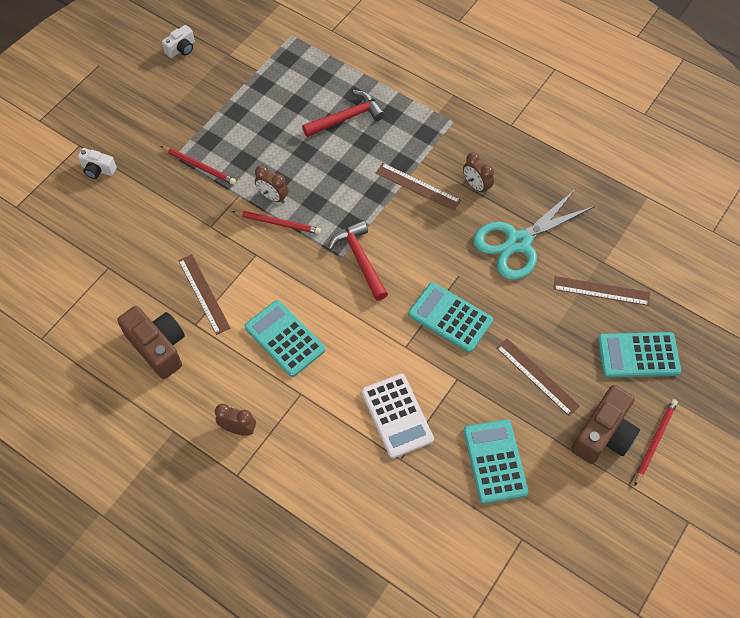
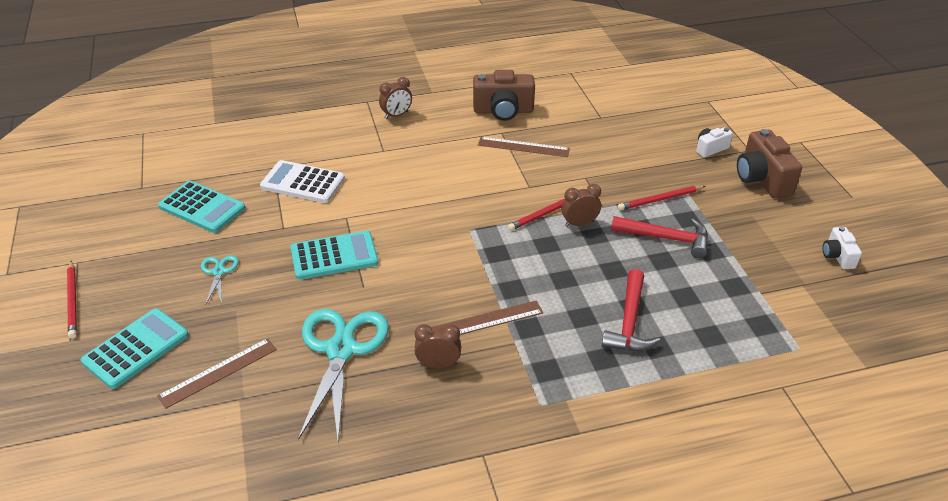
camera: 130 degrees right, 20 degrees down
turquoise calculator [245,300,326,377] -> none
red hammer [328,220,388,301] -> red hammer moved to [611,216,708,258]
brown ruler [496,338,580,416] -> turquoise scissors [201,255,239,305]
brown camera [571,385,640,464] -> brown camera moved to [737,129,802,198]

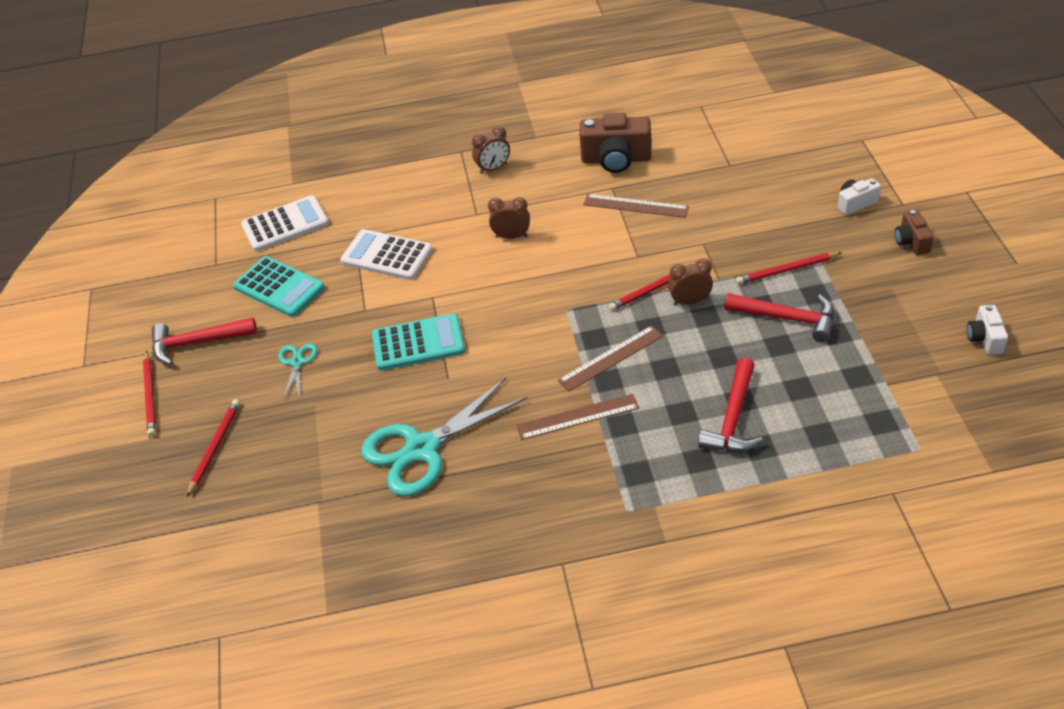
camera: 10 degrees right, 5 degrees up
turquoise calculator [81,308,189,389] -> red pencil [187,399,240,497]
brown ruler [157,338,277,409] -> brown ruler moved to [558,325,663,392]
turquoise scissors [298,309,389,440] -> turquoise scissors turned 135 degrees counterclockwise [361,378,527,496]
brown clock [414,324,461,368] -> brown clock moved to [488,197,530,239]
brown camera [737,129,802,198] -> brown camera [895,210,934,255], size x0.55
none -> red hammer [152,317,257,365]
none -> white calculator [241,195,329,251]

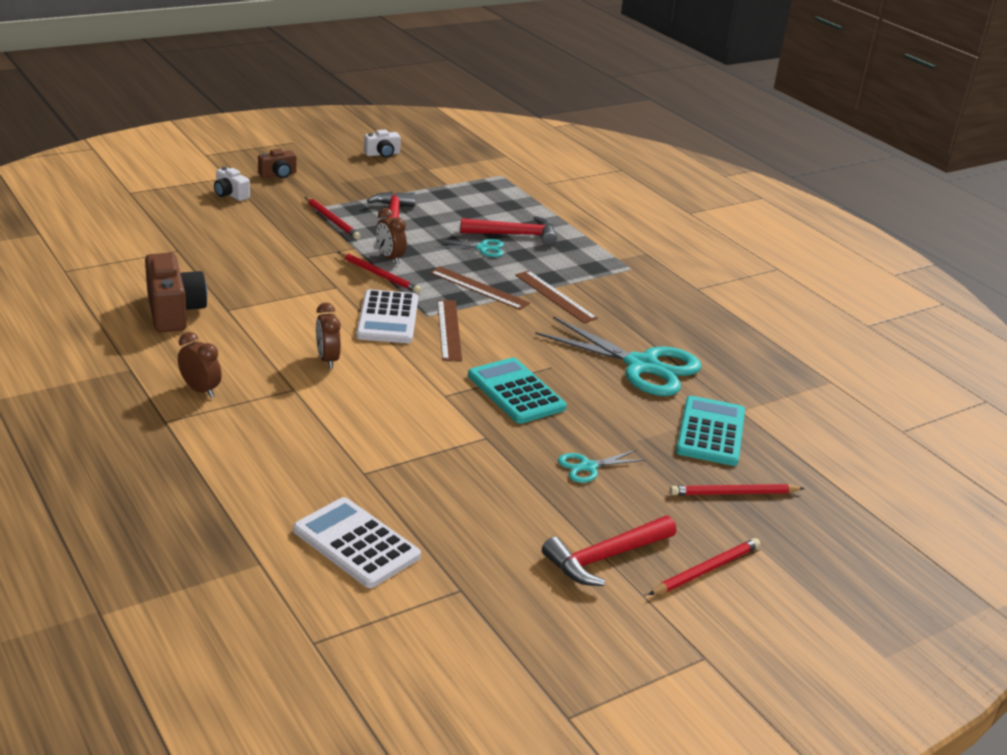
camera: 120 degrees left, 15 degrees down
red hammer [152,317,257,365] -> red hammer turned 90 degrees clockwise [542,516,676,586]
turquoise calculator [233,256,325,317] -> turquoise calculator moved to [676,396,745,466]
white calculator [340,229,433,280] -> white calculator moved to [356,289,418,343]
brown ruler [583,194,689,218] -> brown ruler moved to [437,300,462,362]
none -> turquoise scissors [437,239,504,257]

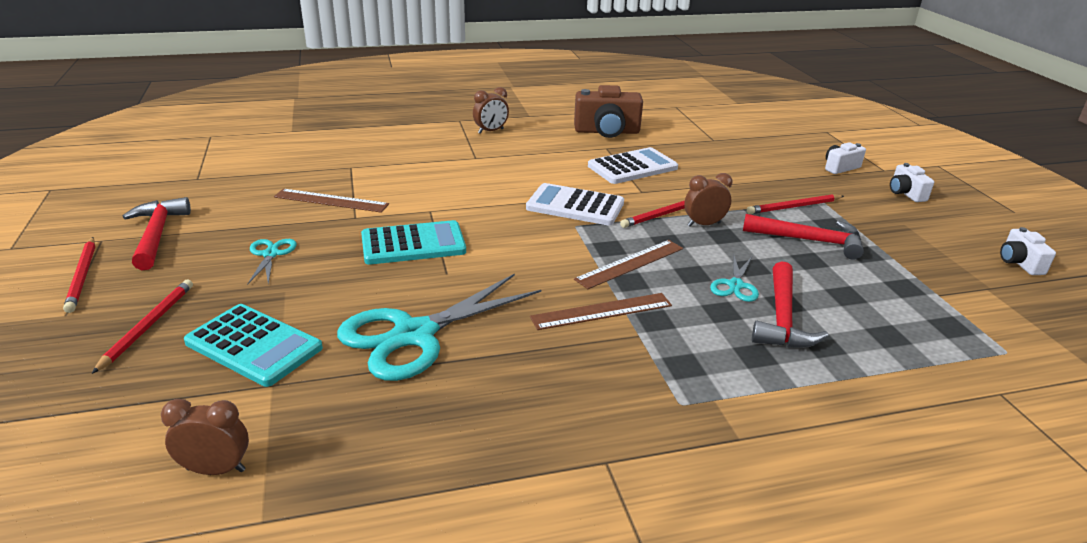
camera: 110 degrees right, 0 degrees up
brown camera [258,149,297,178] -> white camera [890,163,934,202]
white calculator [293,497,421,588] -> white calculator moved to [588,147,678,184]
brown clock [316,302,341,369] -> brown clock moved to [161,399,249,475]
brown ruler [437,300,462,362] -> brown ruler moved to [274,189,389,213]

